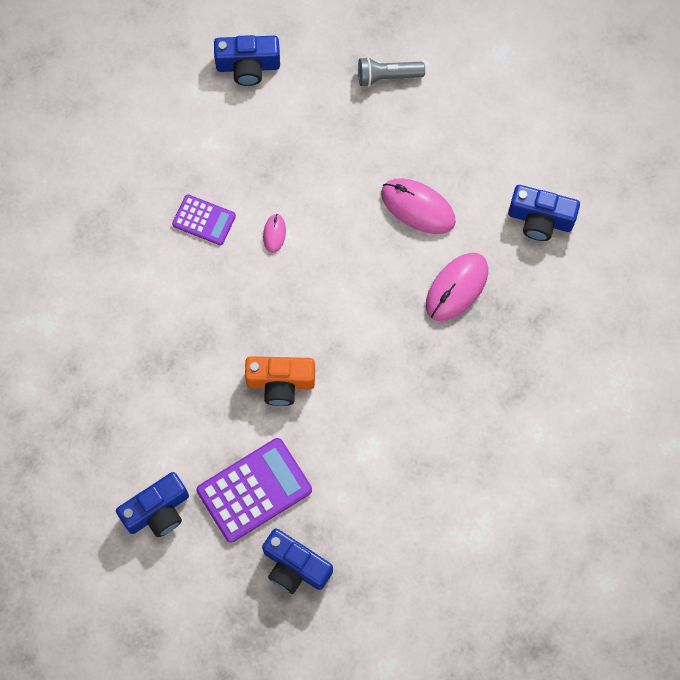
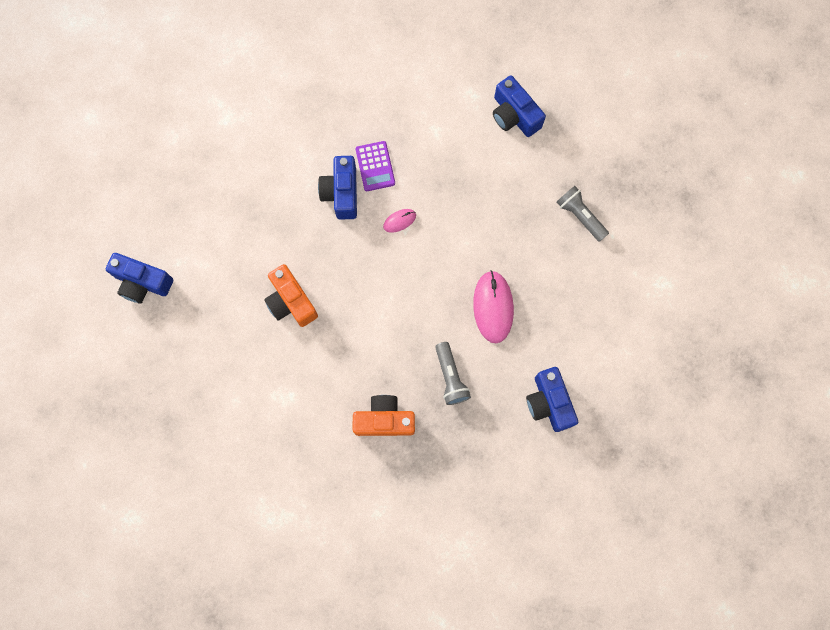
camera: 55 degrees right, 5 degrees up
purple calculator [196,438,312,543] -> none
blue camera [262,529,333,594] -> blue camera moved to [318,156,357,220]
pink mouse [426,253,488,321] -> grey flashlight [435,342,471,405]
none -> orange camera [353,395,415,436]

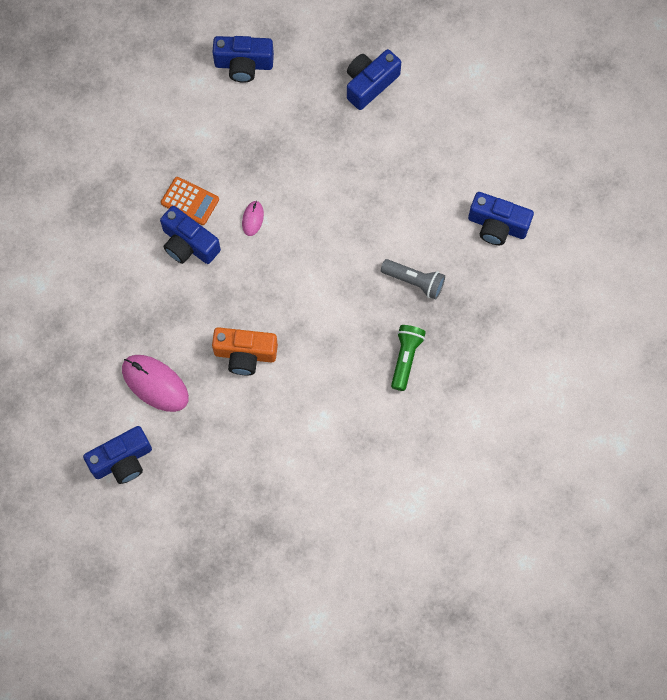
camera: 50 degrees left, 5 degrees down
orange camera [353,395,415,436] -> green flashlight [391,325,426,391]
purple calculator [356,141,395,191] -> orange calculator [161,177,219,225]
pink mouse [473,270,514,343] -> pink mouse moved to [122,355,189,412]
grey flashlight [557,186,609,242] -> blue camera [347,49,401,110]

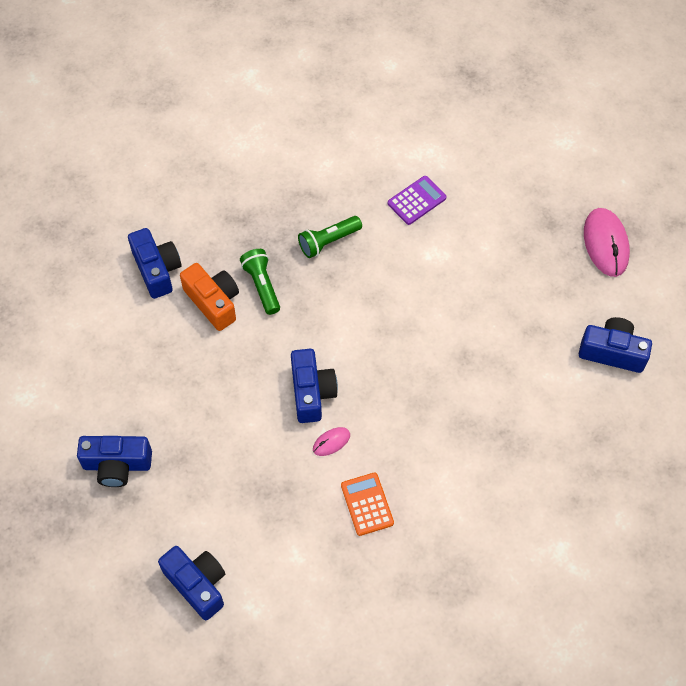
camera: 135 degrees left, 10 degrees down
pink mouse [122,355,189,412] -> pink mouse moved to [584,208,630,277]
blue camera [160,206,221,264] -> blue camera moved to [291,349,338,423]
orange camera [212,327,278,375] -> orange camera moved to [180,263,239,331]
grey flashlight [381,259,445,299] -> green flashlight [240,249,280,315]
none -> purple calculator [388,176,447,225]

